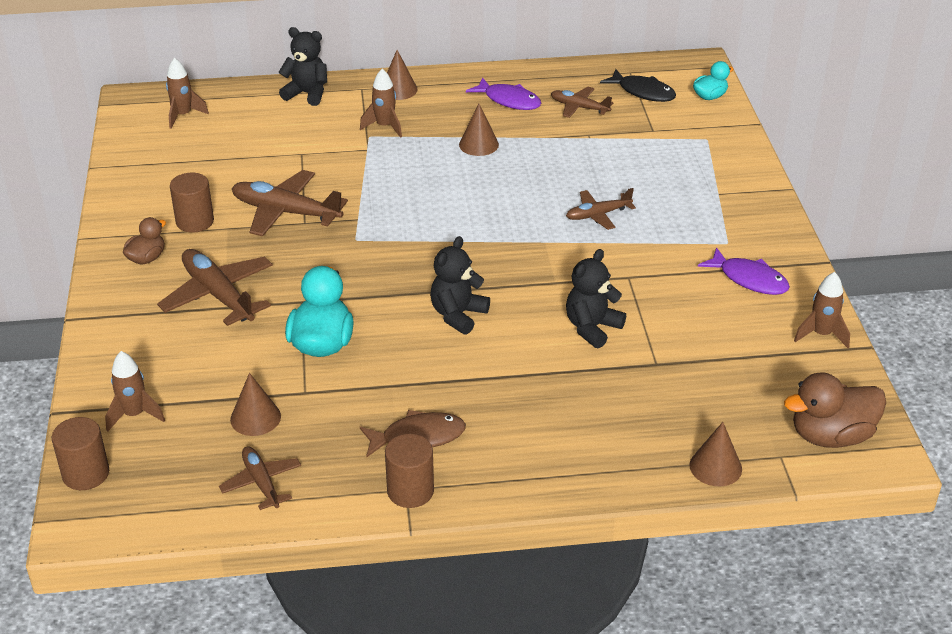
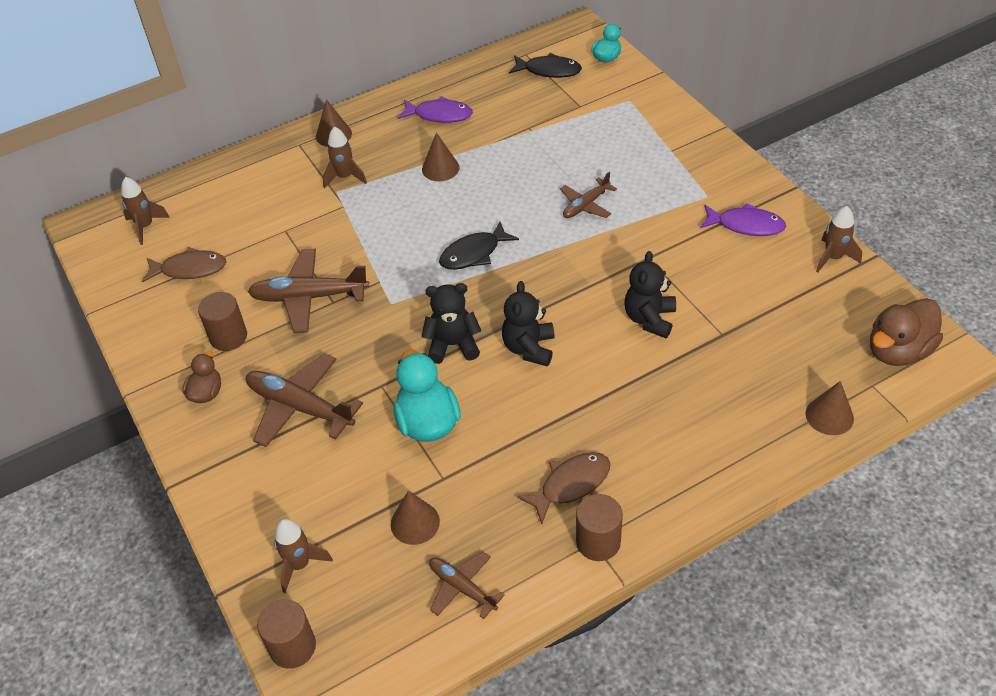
camera: 20 degrees left, 10 degrees up
black teddy bear [278,27,327,106] -> black teddy bear moved to [421,283,481,364]
brown plane [551,87,614,118] -> none
none -> brown fish [142,247,226,283]
none -> black fish [439,222,519,270]

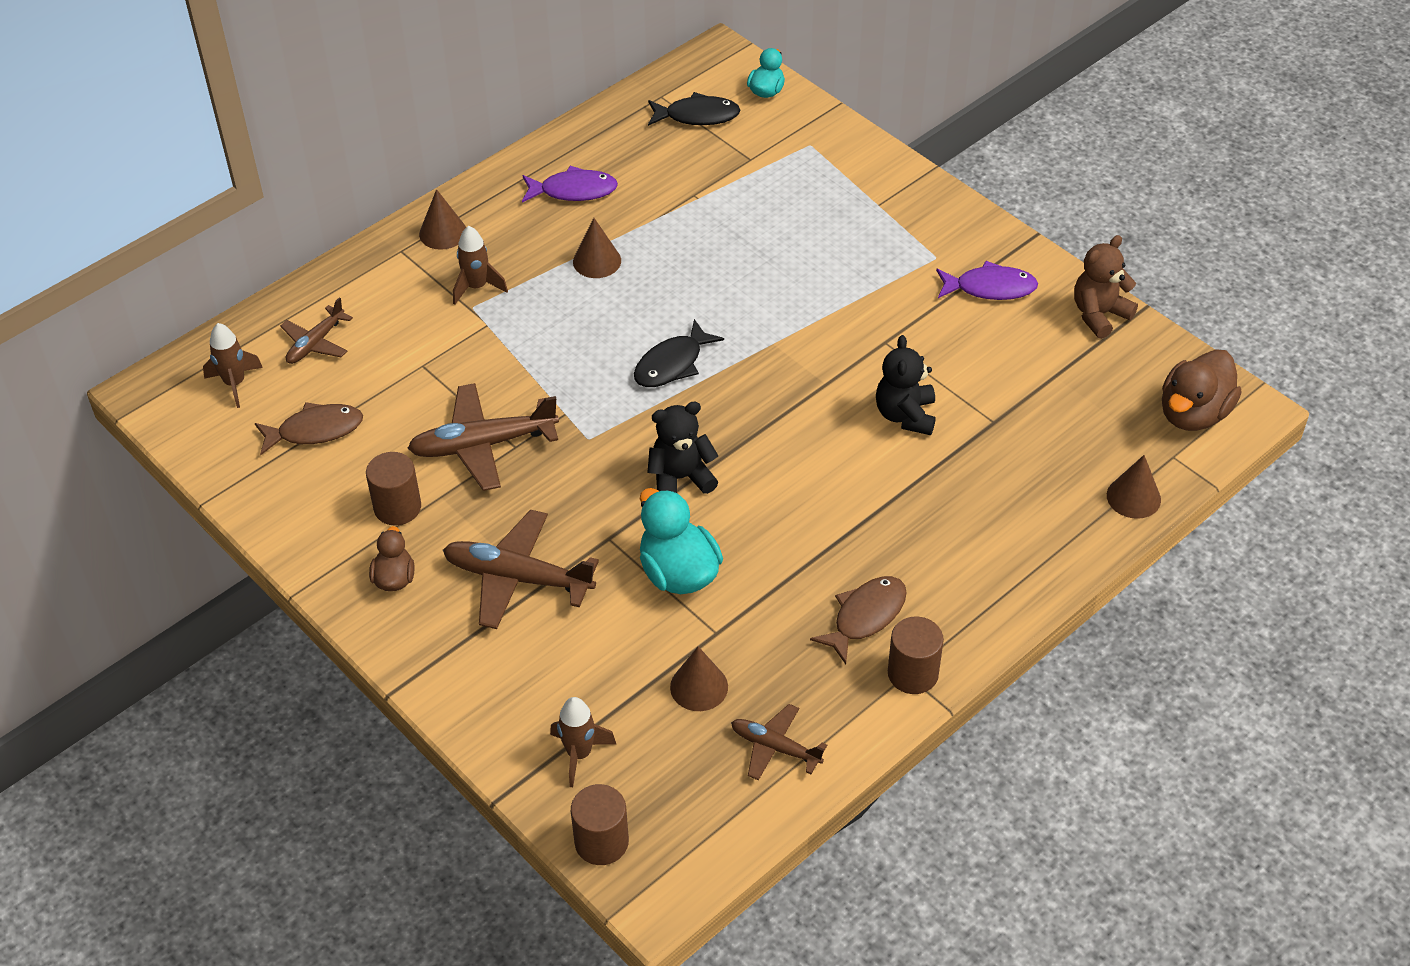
camera: 15 degrees left, 0 degrees up
black teddy bear [502,281,555,366] -> none
brown plane [560,172,617,218] -> brown plane moved to [280,297,353,364]
brown rocket [816,206,862,273] -> brown teddy bear [1074,235,1138,339]

